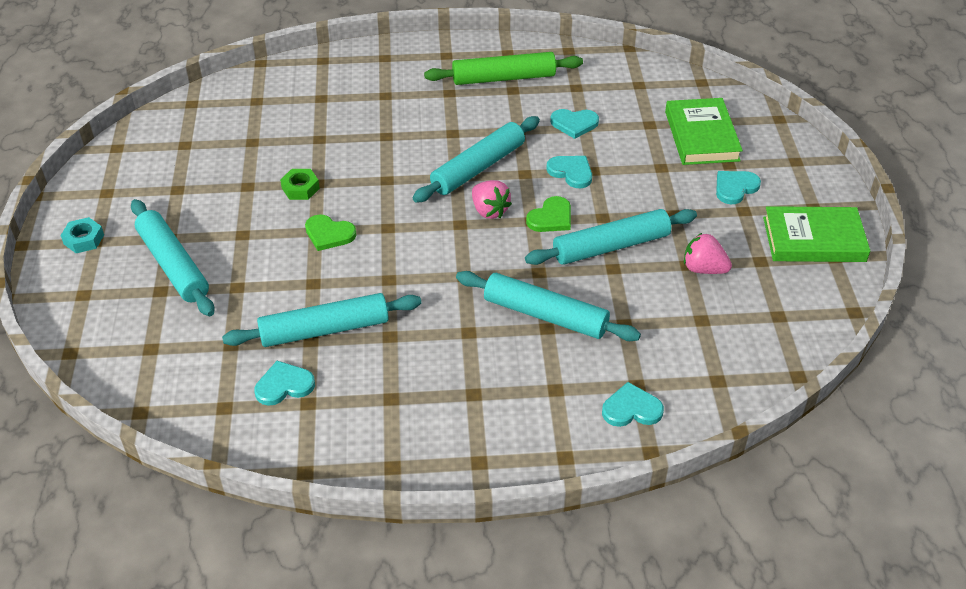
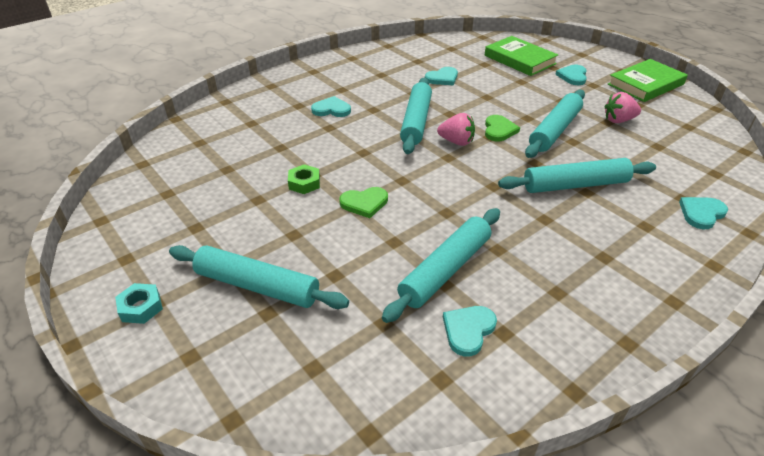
camera: 35 degrees left, 5 degrees down
green rolling pin [424,52,583,85] -> none
turquoise heart [546,156,592,188] -> turquoise heart moved to [311,96,351,117]

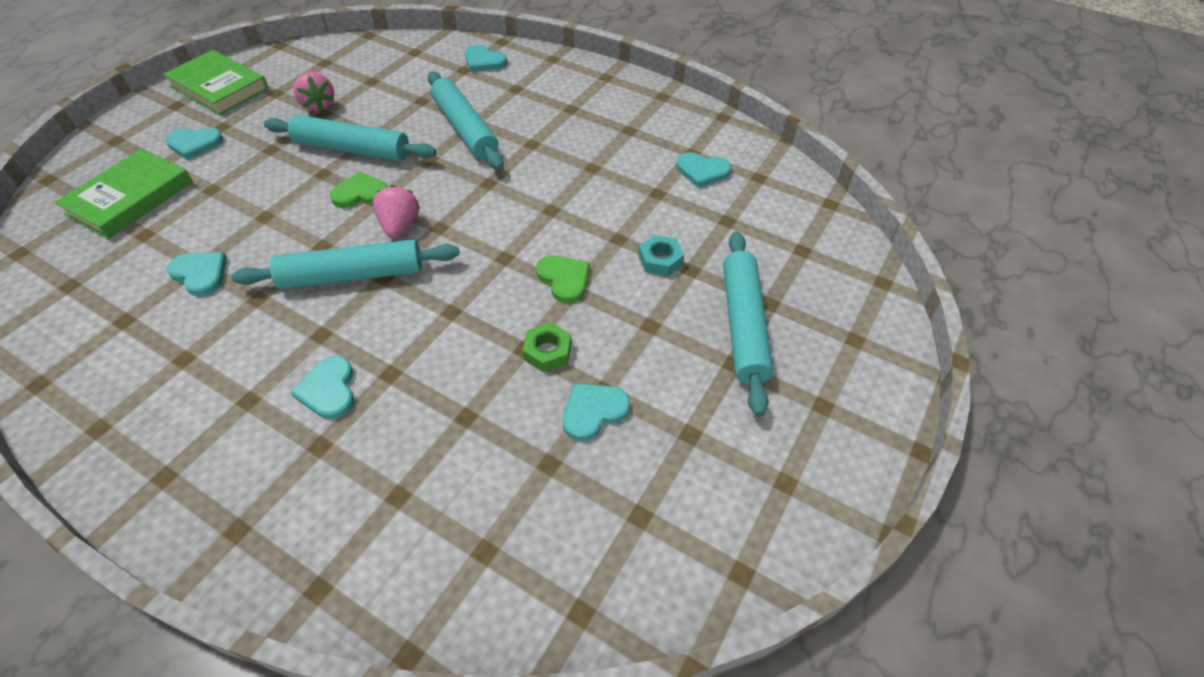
camera: 110 degrees left, 10 degrees up
turquoise nut [115,283,163,324] -> turquoise nut moved to [638,235,684,277]
turquoise rolling pin [382,208,500,323] -> none
none -> turquoise heart [563,383,630,441]

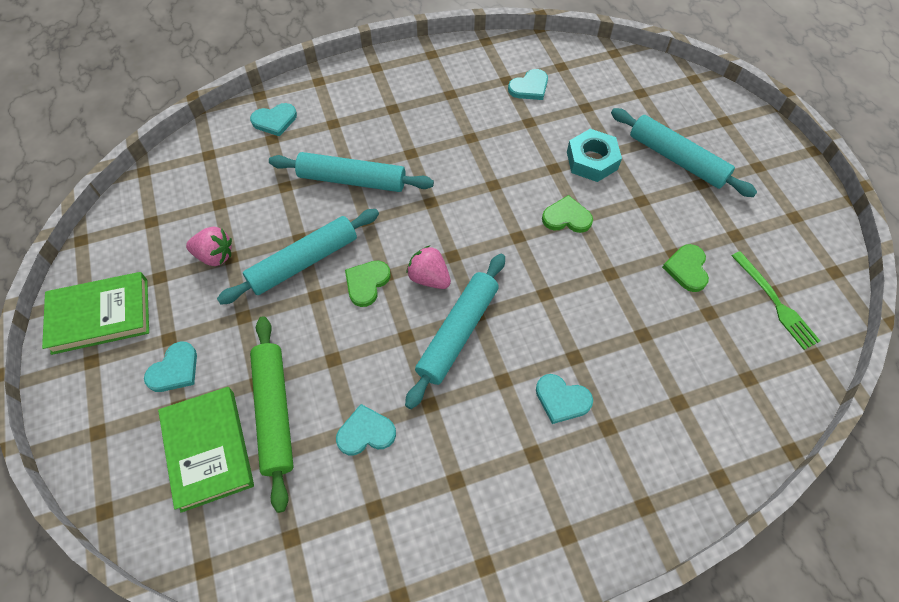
camera: 50 degrees left, 10 degrees up
green nut [522,322,571,372] -> none
turquoise heart [563,383,630,441] -> green heart [662,244,709,292]
turquoise nut [638,235,684,277] -> turquoise nut [567,129,622,182], size x1.54
none -> green rolling pin [250,316,294,513]
none -> green fork [732,251,820,350]

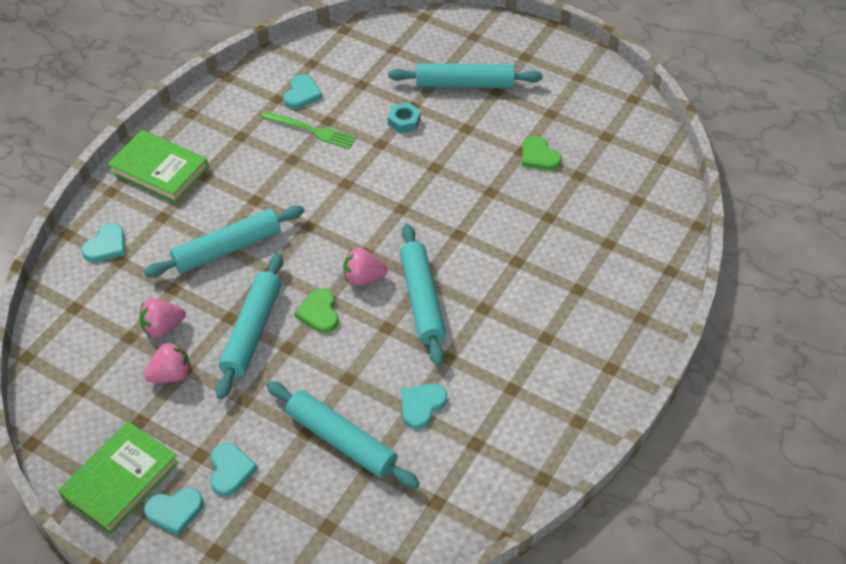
camera: 40 degrees left, 10 degrees down
green book [158,387,254,513] -> green book moved to [108,130,209,203]
green rolling pin [250,316,294,513] -> turquoise rolling pin [266,381,420,489]
turquoise heart [536,374,593,424] -> turquoise heart moved to [144,488,203,536]
green heart [542,195,593,233] -> none
turquoise nut [567,129,622,182] -> turquoise nut [388,103,421,133], size x0.65
green fork [732,251,820,350] -> green fork moved to [261,111,357,149]
none -> pink strawberry [139,299,186,338]

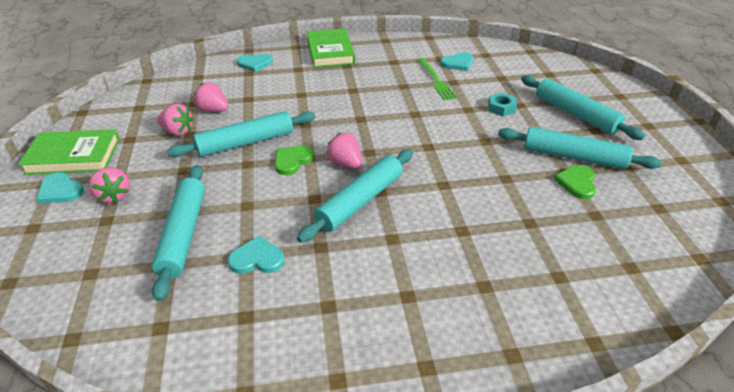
camera: 50 degrees right, 10 degrees down
turquoise rolling pin [144,205,304,278] -> turquoise rolling pin moved to [498,127,662,170]
turquoise heart [210,443,258,496] -> pink strawberry [89,167,130,203]

